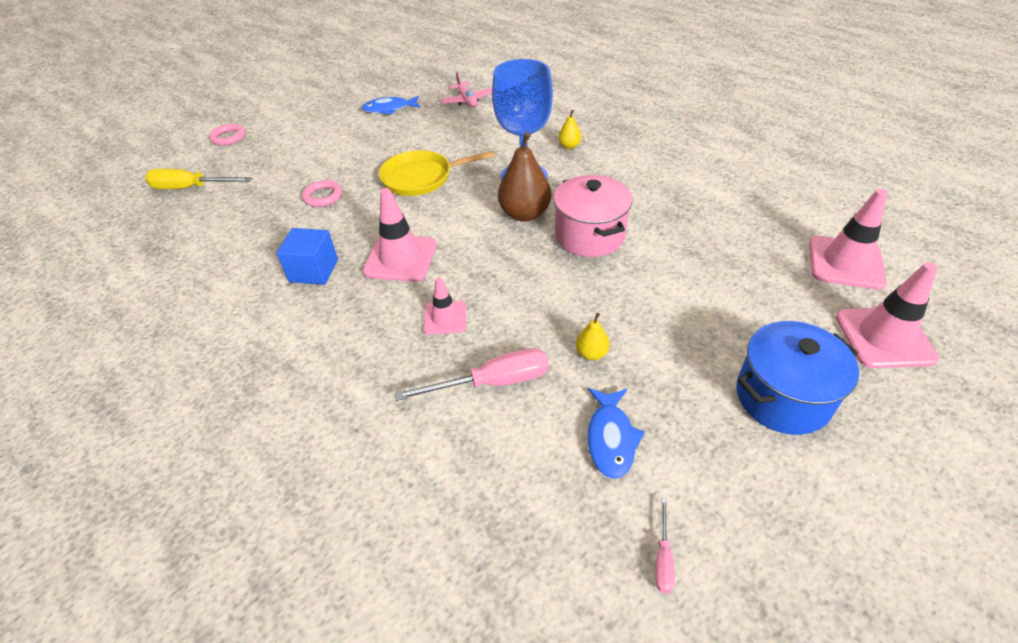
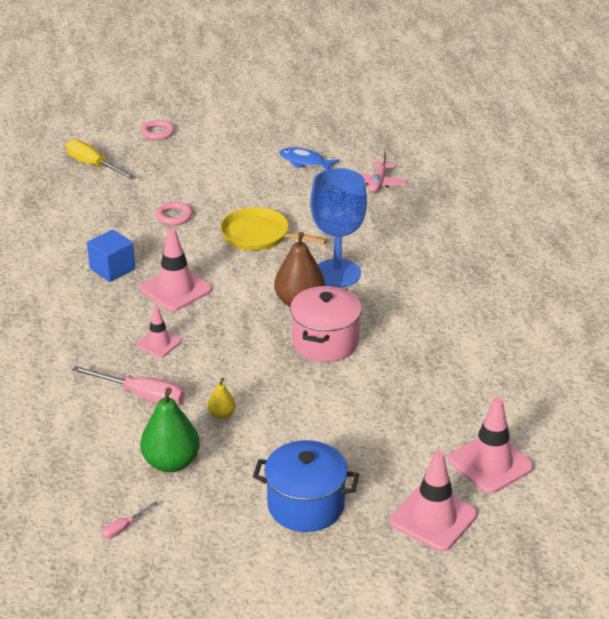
camera: 35 degrees right, 10 degrees down
yellow pear [558,110,581,149] -> none
blue fish [587,388,645,479] -> green pear [140,387,200,472]

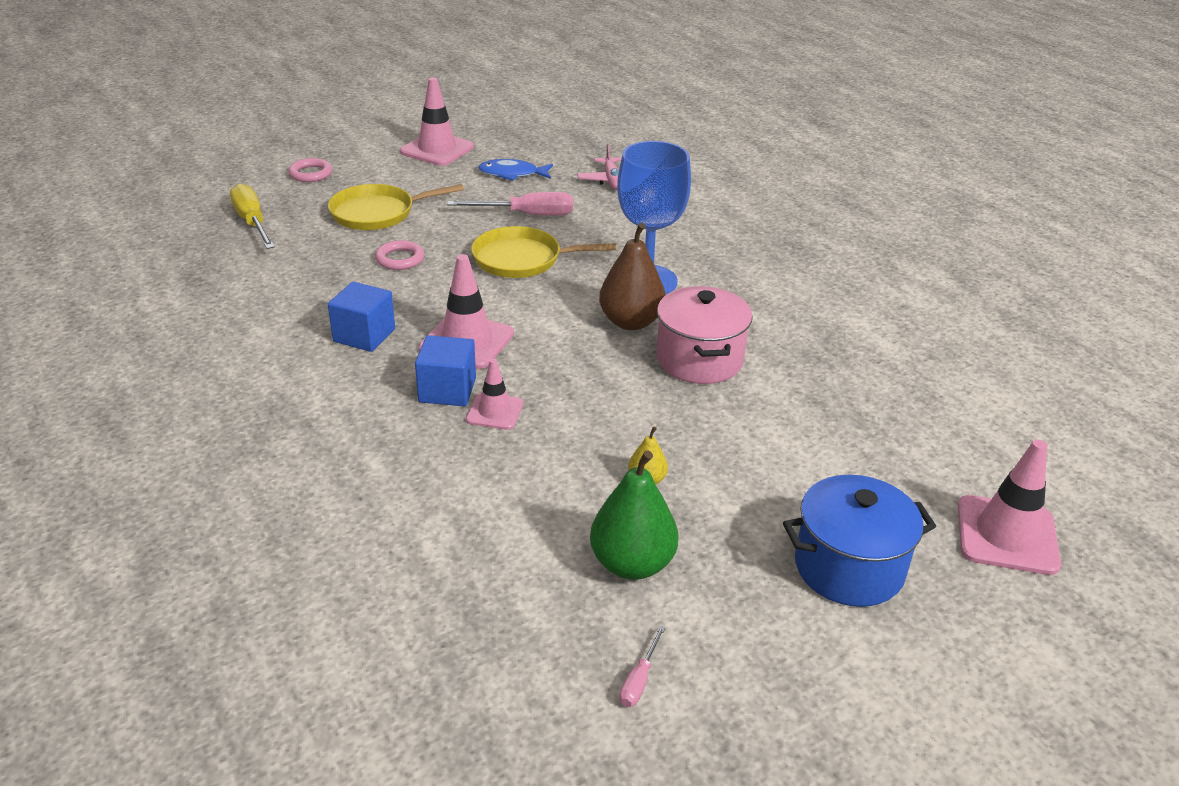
camera: 25 degrees left, 0 degrees up
yellow screwdriver [66,139,136,180] -> yellow screwdriver turned 45 degrees clockwise [230,183,275,249]
pink screwdriver [72,366,185,405] -> pink screwdriver moved to [447,192,573,216]
pink traffic cone [448,397,534,494] -> pink traffic cone moved to [400,77,474,166]
none -> yellow pan [328,184,464,230]
none -> blue cube [415,335,476,406]

